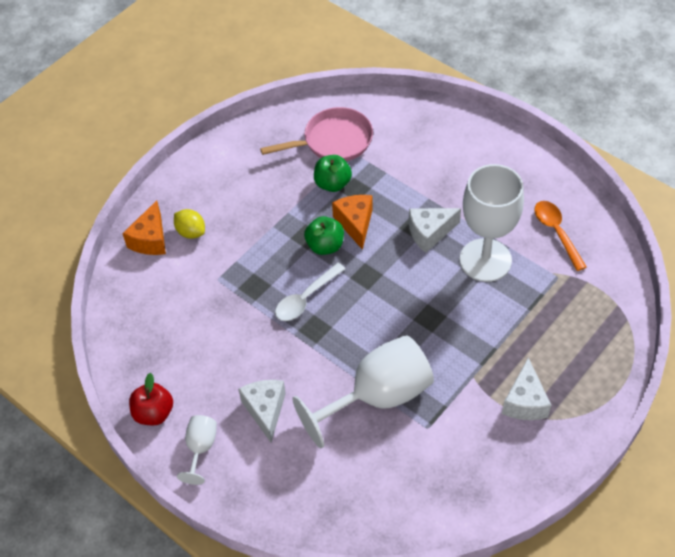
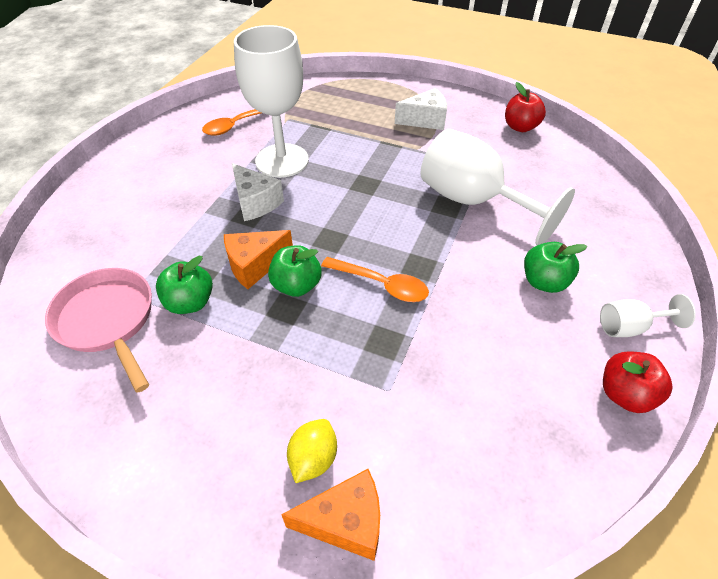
camera: 110 degrees left, 5 degrees down
white cheese [238,380,286,442] -> green apple [524,242,587,293]
white spoon [275,263,345,321] -> orange spoon [321,257,429,302]
none -> red apple [505,82,546,132]

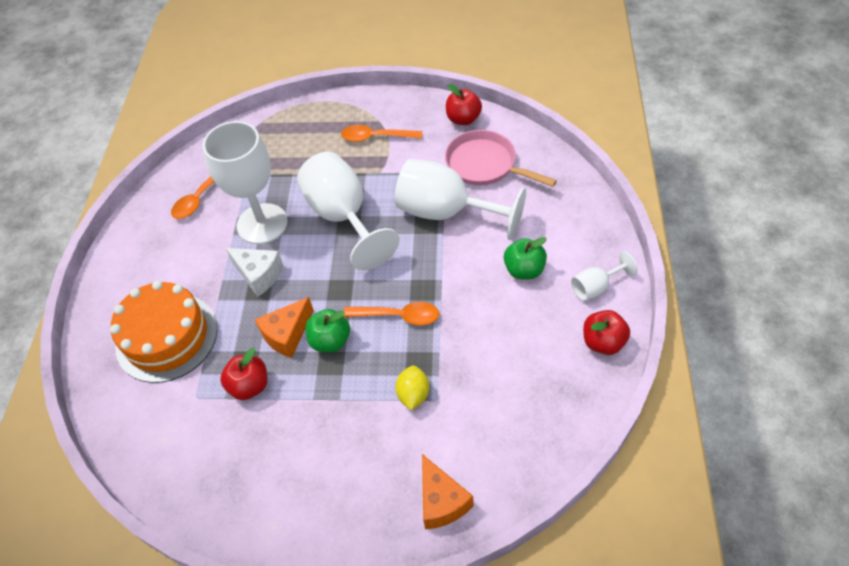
camera: 15 degrees left, 5 degrees up
pink pan [45,268,152,393] -> pink pan moved to [445,130,557,187]
green apple [156,255,213,314] -> red apple [220,348,267,400]
orange cheese [281,469,380,561] -> orange cheese turned 90 degrees clockwise [422,454,474,529]
yellow lemon [287,419,337,483] -> yellow lemon moved to [395,365,429,410]
white cheese [395,88,447,130] -> orange spoon [341,125,422,142]
none -> orange cake [110,281,217,383]
none -> white goblet [297,152,400,270]

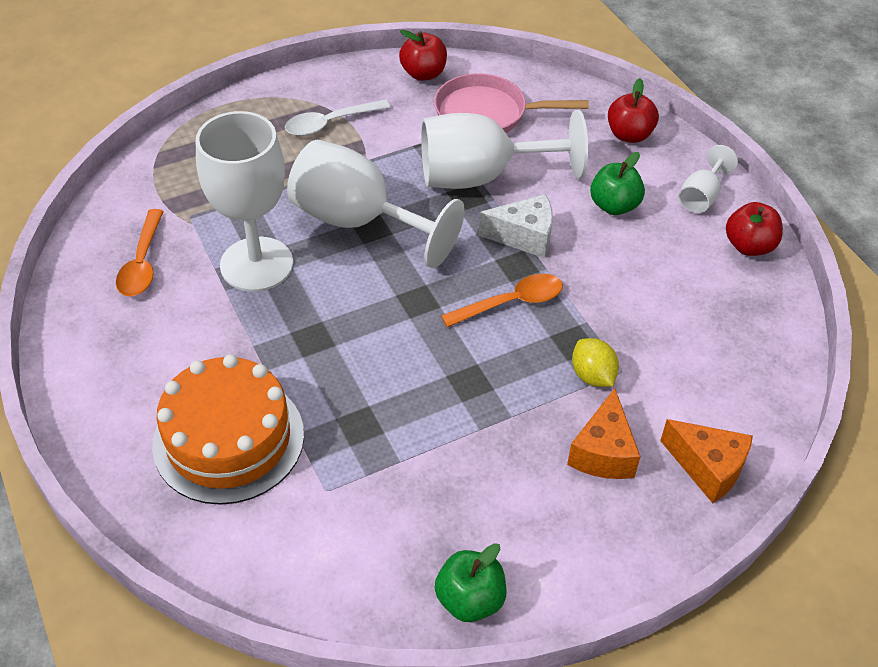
camera: 35 degrees left, 5 degrees down
red apple [220,348,267,400] -> red apple moved to [608,78,659,143]
white cheese [226,248,284,297] -> white cheese moved to [478,194,553,258]
orange cheese [255,297,314,358] -> orange cheese moved to [567,388,641,479]
green apple [305,309,350,352] -> green apple moved to [435,543,506,622]
orange spoon [341,125,422,142] -> white spoon [285,99,391,136]

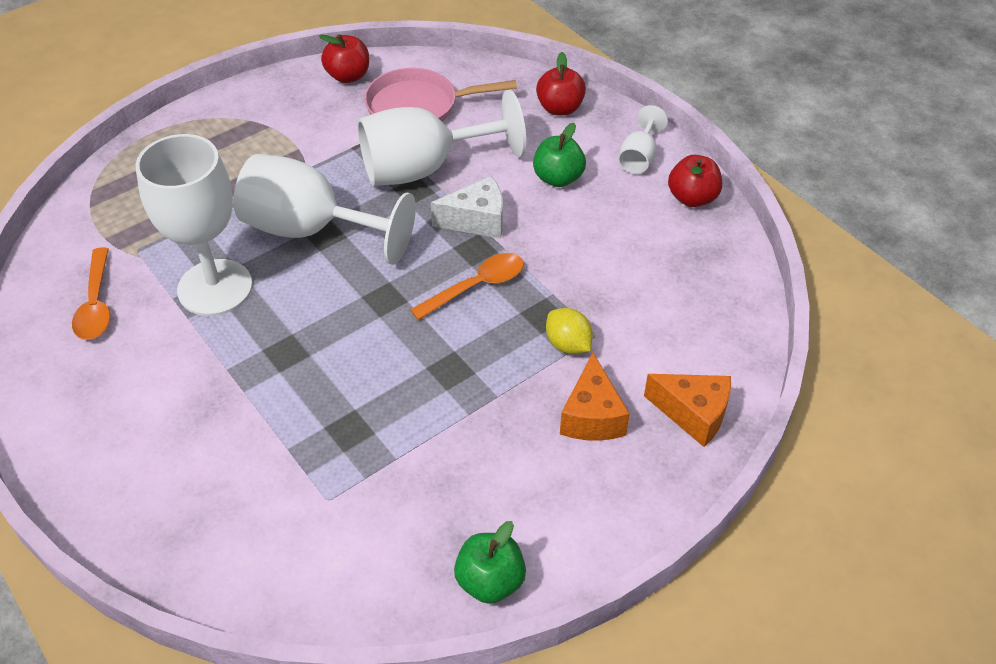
camera: 10 degrees left, 0 degrees up
orange cake [152,354,304,505] -> none
white spoon [285,99,391,136] -> none

